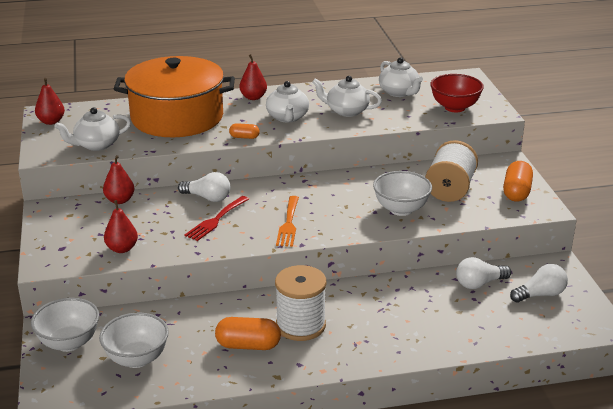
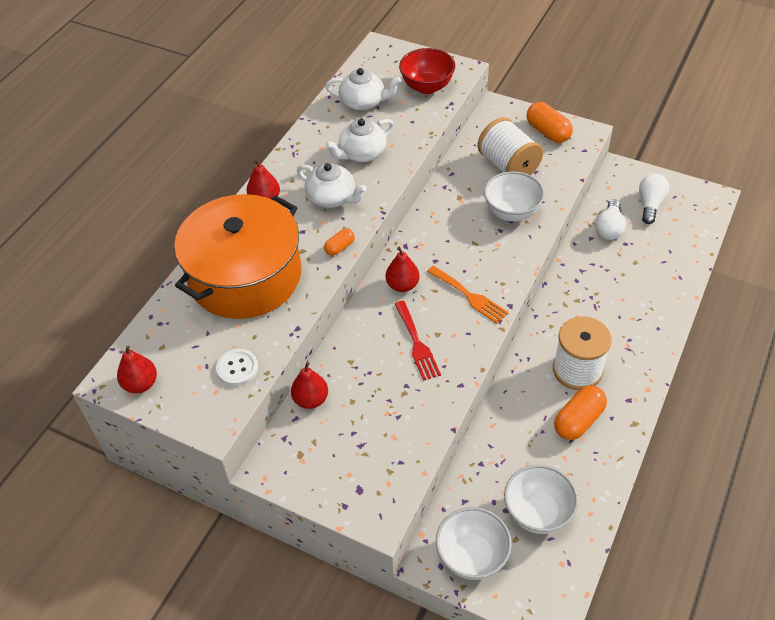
camera: 50 degrees left, 20 degrees up
white teapot [55,107,131,151] -> white button [216,349,258,386]
red pear [104,200,138,253] -> red pear moved to [386,246,420,292]
white light bulb [178,172,230,202] -> none

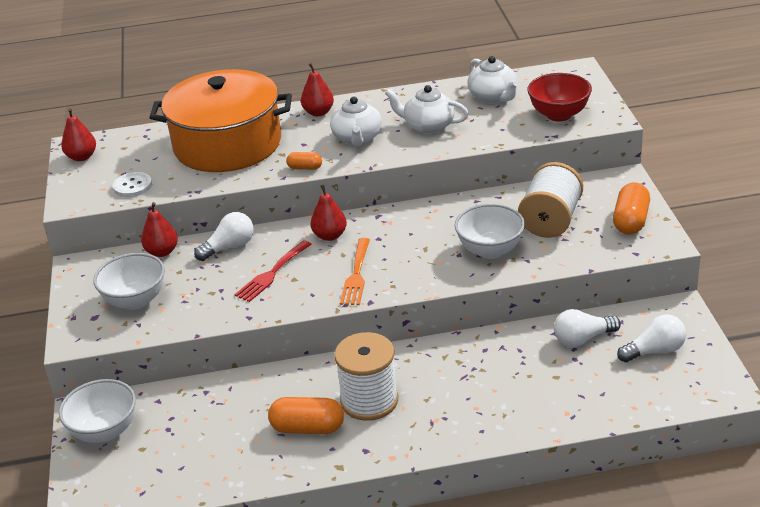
camera: 55 degrees right, 15 degrees down
white bowl [504,465,578,534] -> white bowl moved to [93,253,165,310]
none -> white light bulb [194,212,254,261]

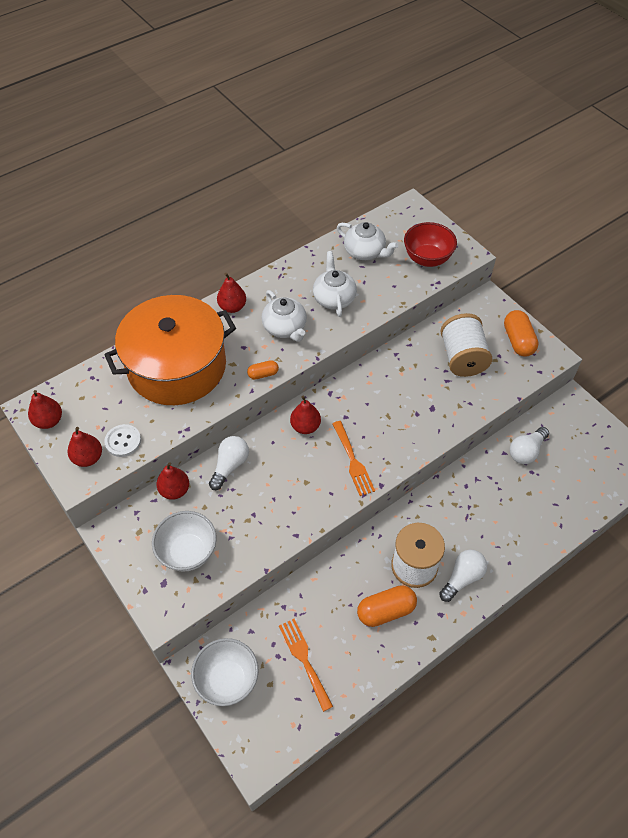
camera: 30 degrees left, 20 degrees up
red fork [235,240,312,302] -> none
white teapot [385,85,469,134] -> white teapot turned 90 degrees clockwise [313,251,357,317]
white bowl [455,204,525,259] -> none
white light bulb [617,314,686,363] -> white light bulb moved to [439,550,487,602]
none -> red pear [68,427,102,467]
none -> orange fork [279,619,333,712]

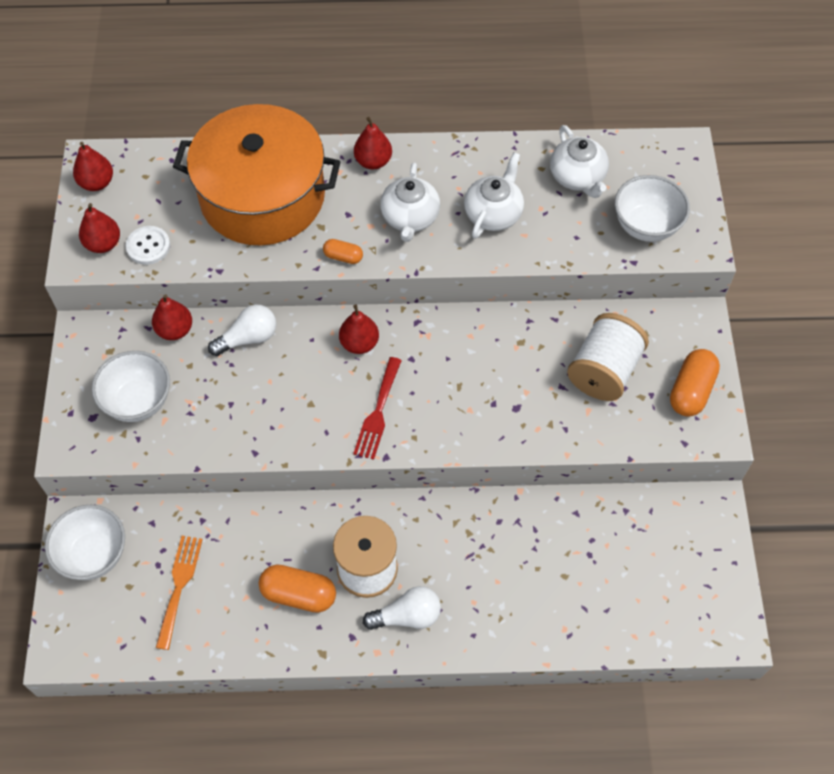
camera: 35 degrees right, 5 degrees up
orange fork [332,421,375,496] -> red fork [353,357,402,460]
red bowl [404,222,457,267] -> white bowl [615,175,690,242]
white light bulb [510,427,549,464] -> none

